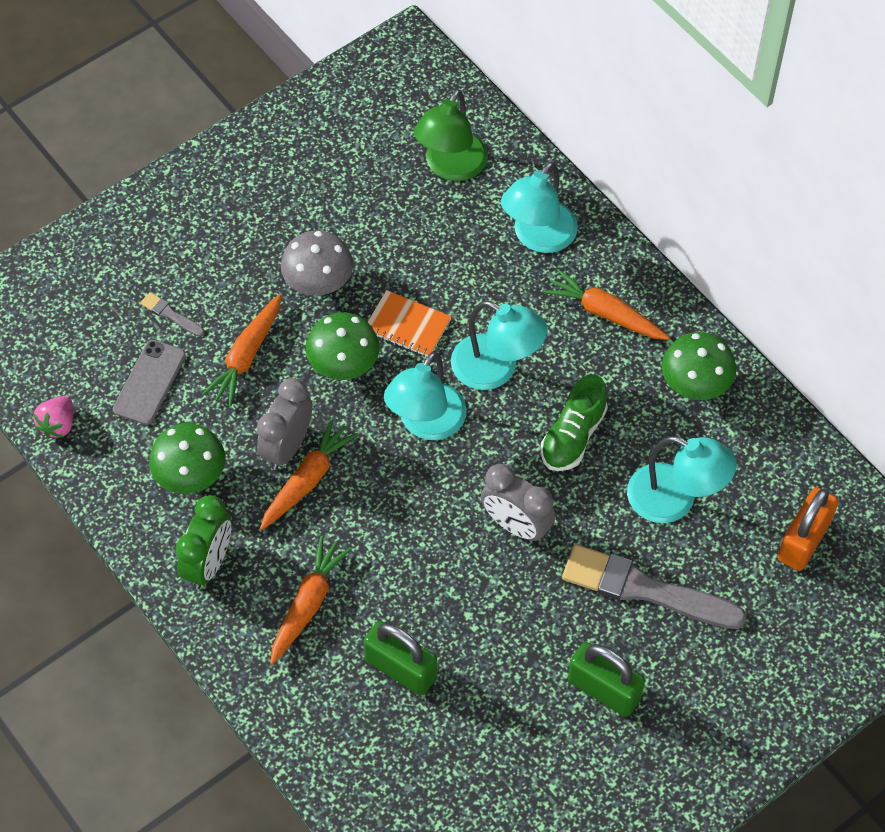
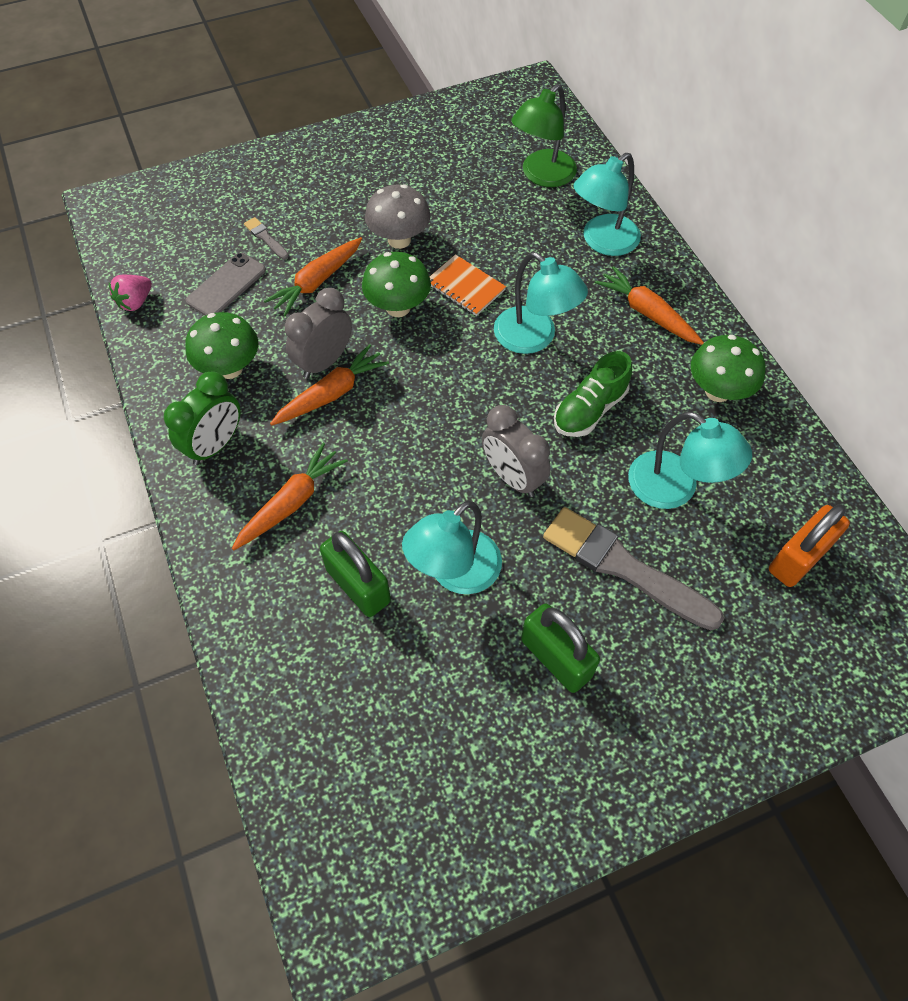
camera: 15 degrees right, 0 degrees up
turquoise lamp [384,352,467,440] -> turquoise lamp moved to [402,501,502,594]

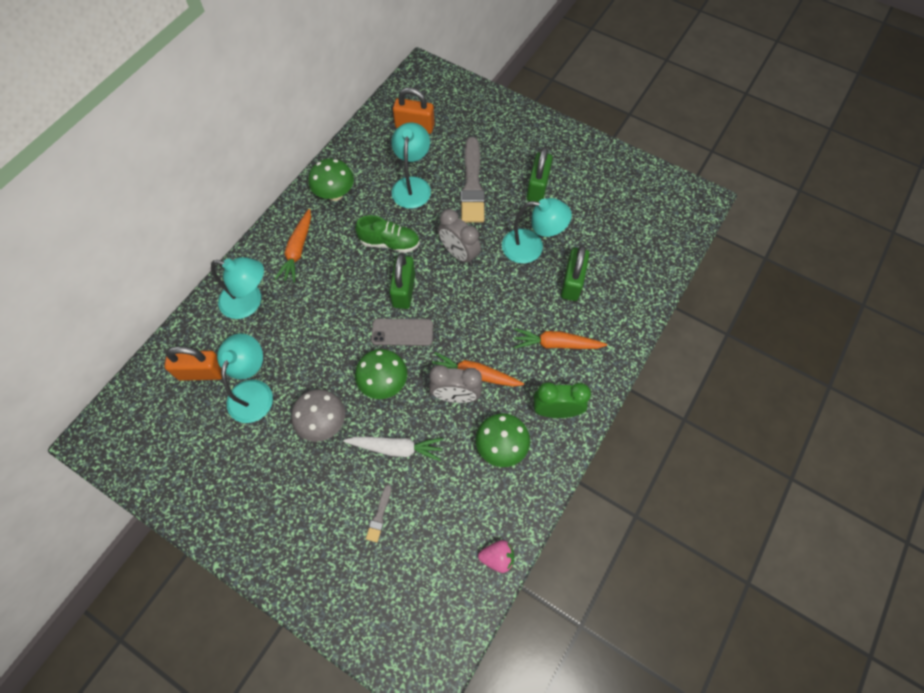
camera: 125 degrees left, 5 degrees up
grey phone [186,253,266,316] -> grey phone moved to [371,319,433,346]
orange carrot [264,237,362,316] -> white carrot [343,437,444,462]
orange notebook [430,254,506,316] -> none
grey clock [482,405,551,497] -> grey clock turned 120 degrees clockwise [438,209,481,265]
turquoise lamp [494,252,588,354] -> turquoise lamp moved to [217,334,273,423]
green lamp [511,84,577,187] -> orange padlock [164,346,222,381]
none -> green padlock [389,253,415,309]

